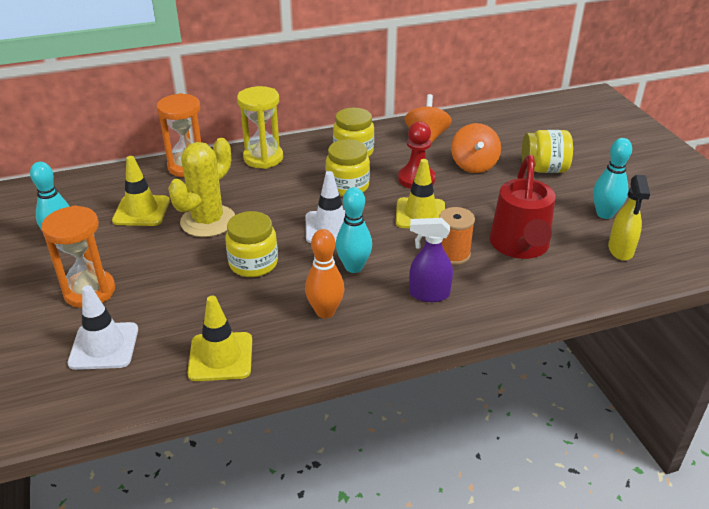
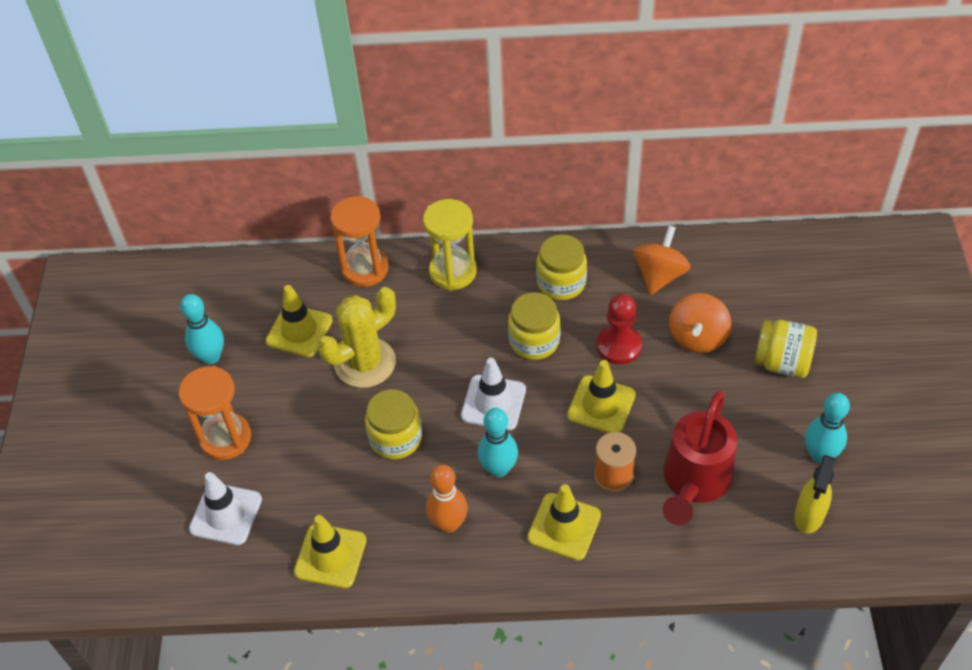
camera: 20 degrees right, 15 degrees up
purple spray bottle [409,218,453,302] -> yellow traffic cone [527,484,601,561]

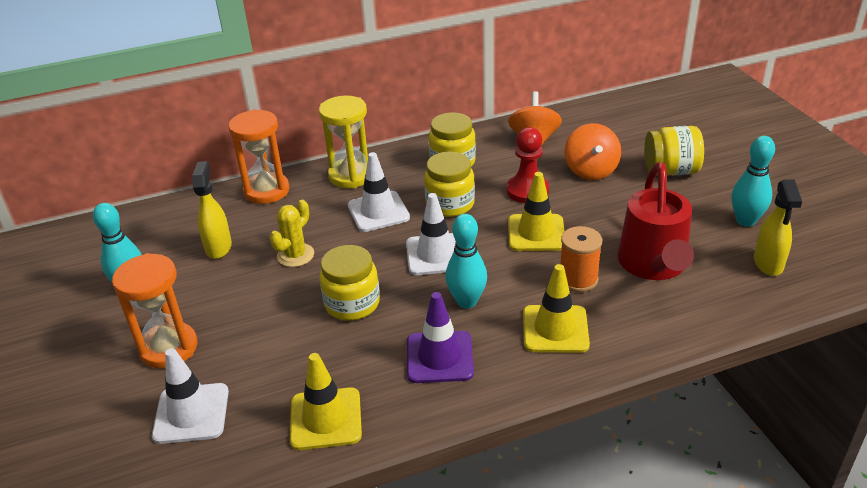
camera: 20 degrees left, 15 degrees down
yellow traffic cone [266,285,333,357] -> yellow spray bottle [192,161,232,259]
yellow cactus [318,287,396,388] -> yellow cactus [270,200,314,267], size x0.60
orange bowling pin [426,465,468,533] -> purple traffic cone [407,292,474,383]
none -> white traffic cone [348,152,410,232]

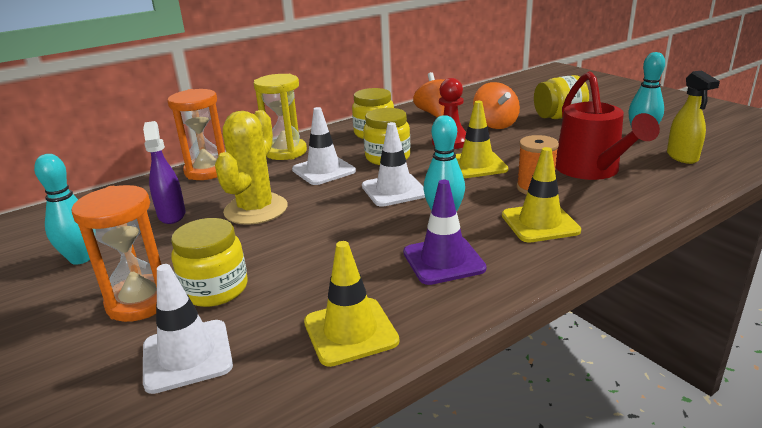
camera: 15 degrees left, 10 degrees down
yellow spray bottle [192,161,232,259] -> purple spray bottle [143,121,186,224]
yellow cactus [270,200,314,267] -> yellow cactus [215,110,288,225], size x1.67
yellow jar [319,245,380,321] -> yellow jar moved to [171,218,248,307]

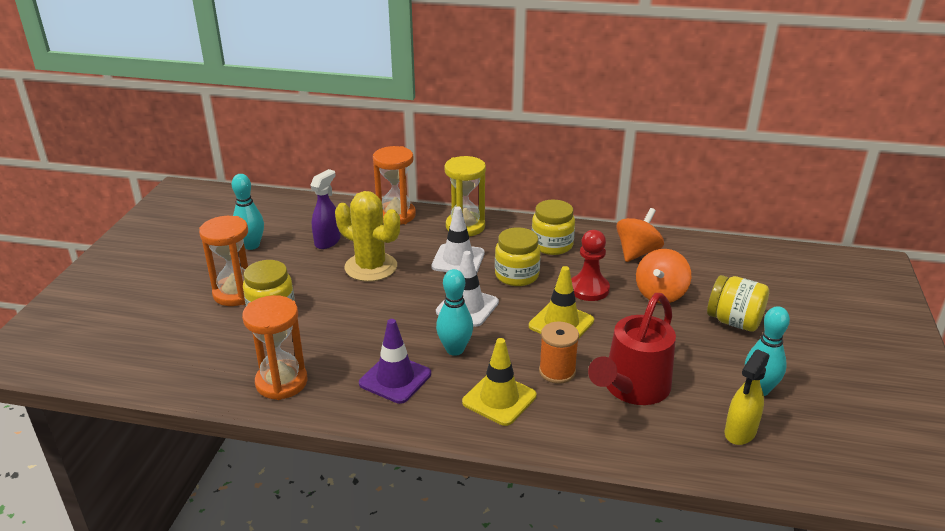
camera: 45 degrees right, 5 degrees up
white traffic cone [143,264,233,394] -> none
yellow cactus [215,110,288,225] -> yellow cactus turned 60 degrees clockwise [335,191,400,282]
yellow traffic cone [304,241,399,367] -> orange hourglass [242,295,308,400]

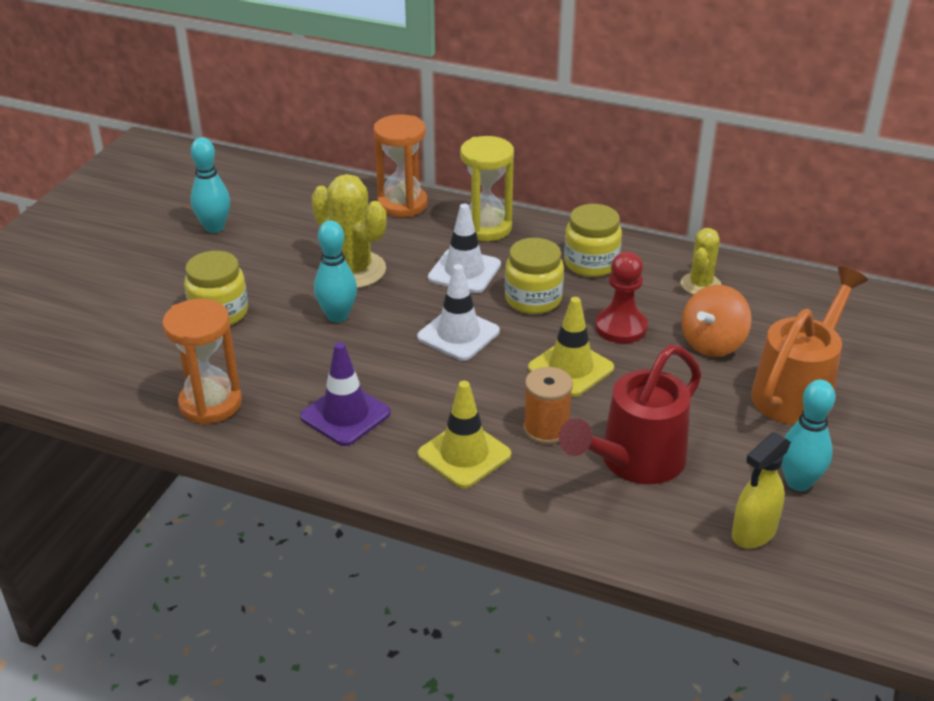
camera: 10 degrees right, 5 degrees up
orange hourglass [199,216,248,306] -> none
purple spray bottle [310,169,341,249] -> none
turquoise bowling pin [436,269,473,356] -> turquoise bowling pin moved to [314,220,357,322]
orange spinning top [616,208,664,262] -> yellow cactus [681,228,721,295]
yellow jar [707,275,769,332] -> orange watering can [751,266,868,425]

